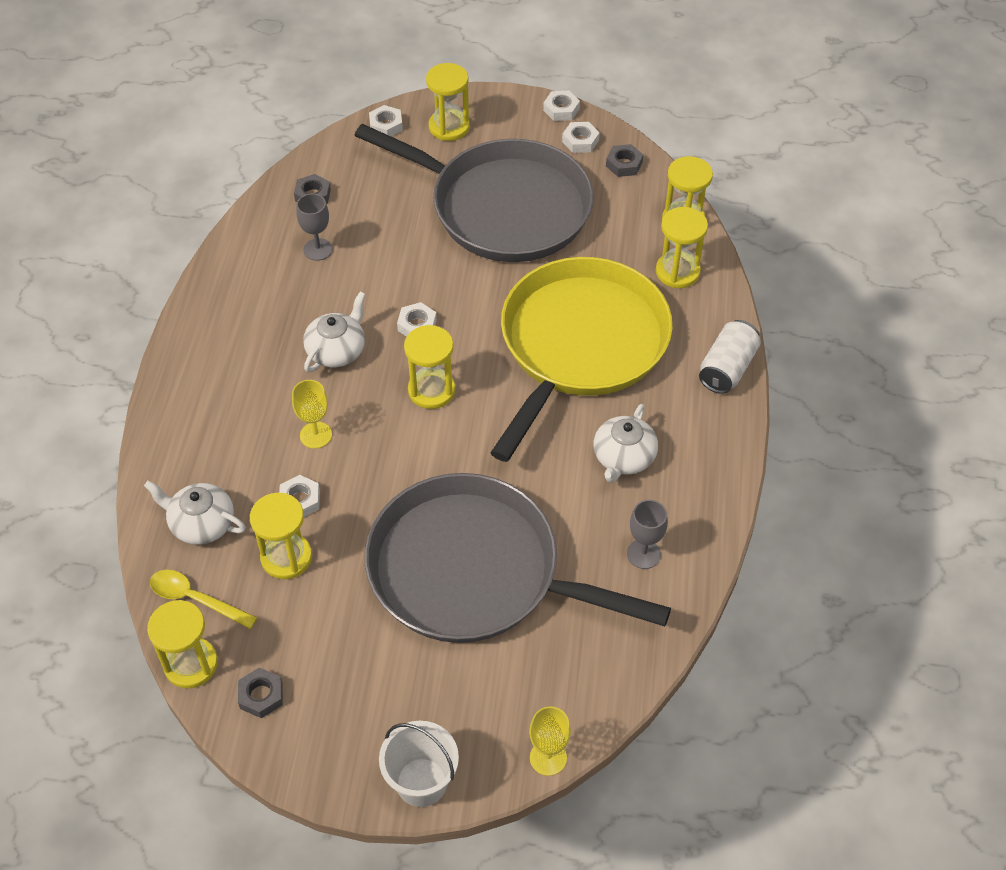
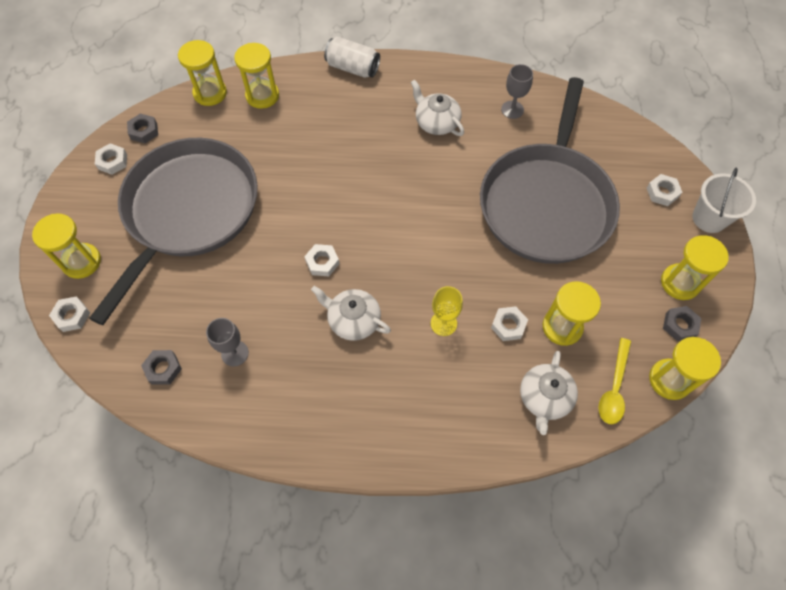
camera: 95 degrees left, 10 degrees up
yellow hourglass [404,325,455,409] -> yellow hourglass moved to [661,235,729,300]
yellow pan [491,257,673,462] -> none
yellow goblet [529,706,571,776] -> none
white nut [543,91,580,121] -> white nut moved to [647,174,682,206]
white teapot [593,404,658,483] -> white teapot turned 150 degrees counterclockwise [411,79,464,136]

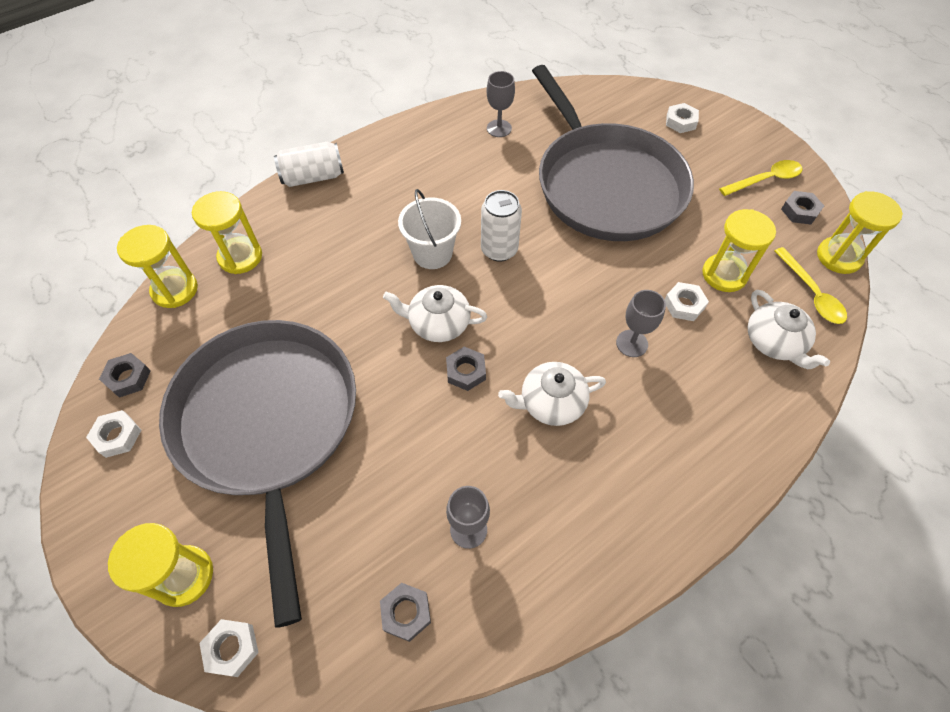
camera: 40 degrees left, 5 degrees down
white nut [304,244,339,276] -> grey nut [446,347,486,391]
white teapot [411,79,464,136] -> white teapot moved to [383,285,487,342]
yellow goblet [431,286,463,336] -> grey goblet [616,290,666,357]
yellow hourglass [661,235,729,300] -> yellow spoon [719,160,802,196]
white bucket [692,168,756,233] -> white bucket moved to [398,189,461,269]
none -> white can [481,190,522,261]

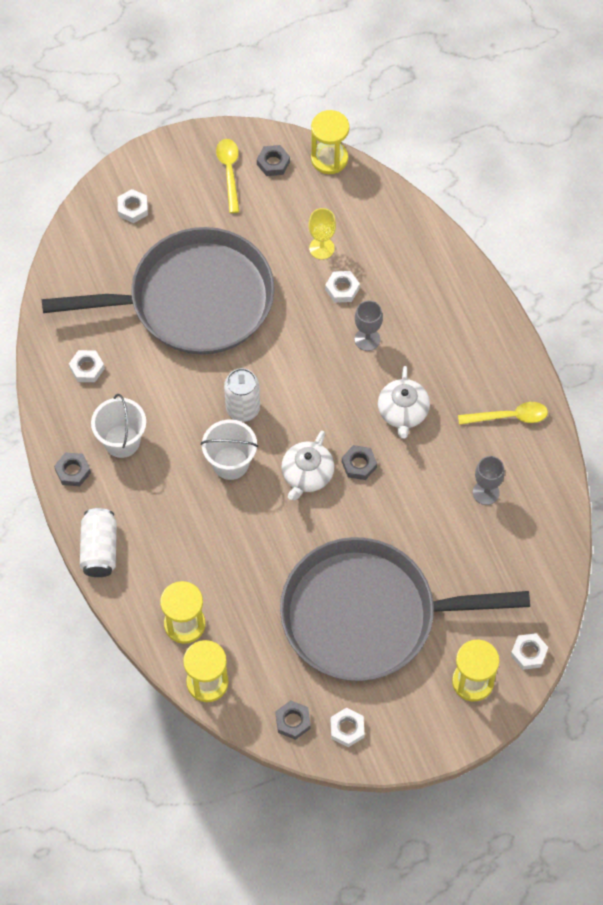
camera: 75 degrees left, 5 degrees up
grey nut [380,583,431,642] -> grey nut moved to [54,452,91,486]
grey goblet [487,71,515,137] -> white nut [69,350,105,382]
yellow hourglass [702,209,776,292] -> yellow goblet [309,208,336,259]
white teapot [748,290,830,369] -> none
yellow spoon [774,247,847,324] -> yellow spoon moved to [458,402,548,425]
none -> white bucket [91,394,146,458]

